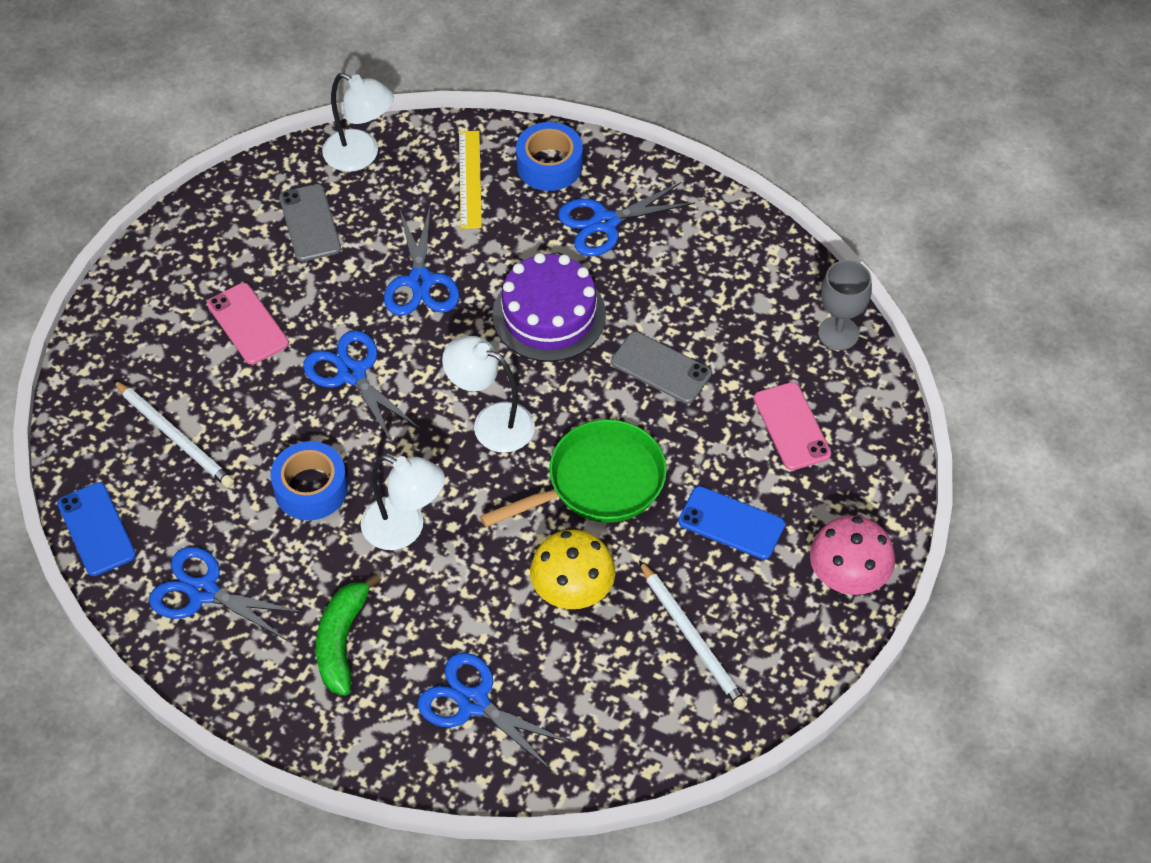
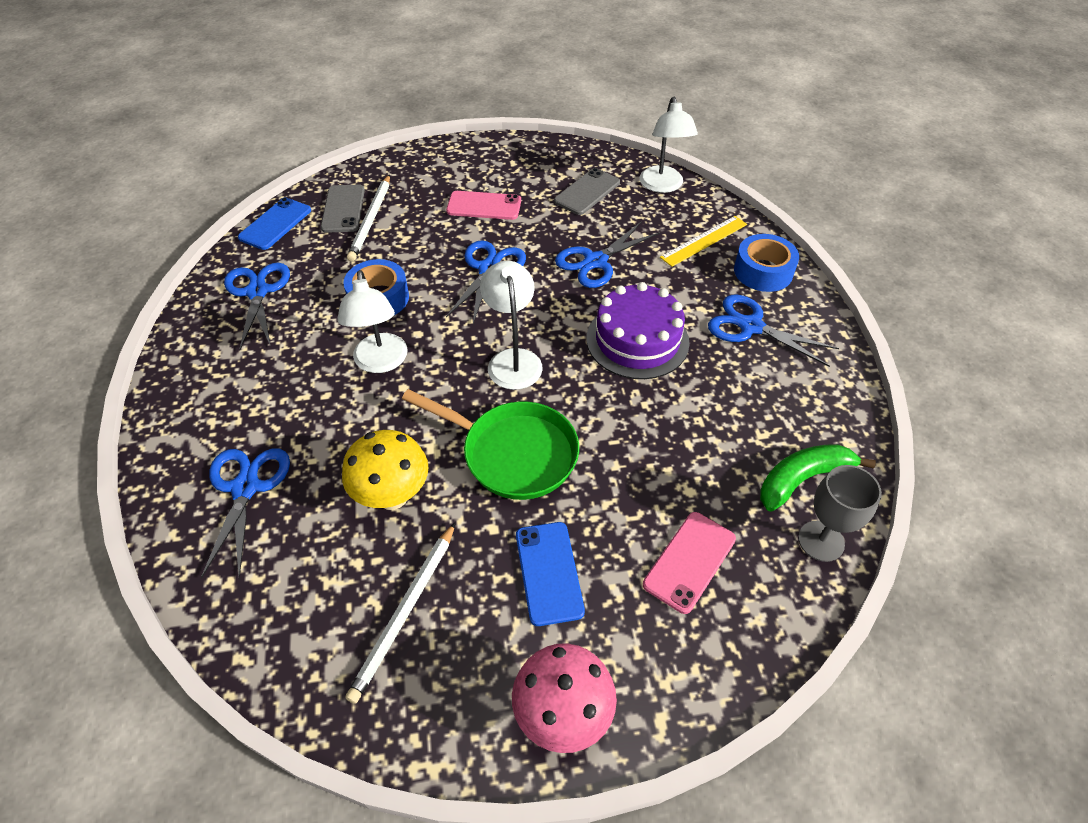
camera: 55 degrees right, 5 degrees down
pink phone [207,283,289,365] -> pink phone turned 75 degrees clockwise [446,191,521,220]
green banana [316,574,381,696] -> green banana moved to [760,444,876,512]
grey phone [611,331,712,404] -> grey phone moved to [321,185,365,233]

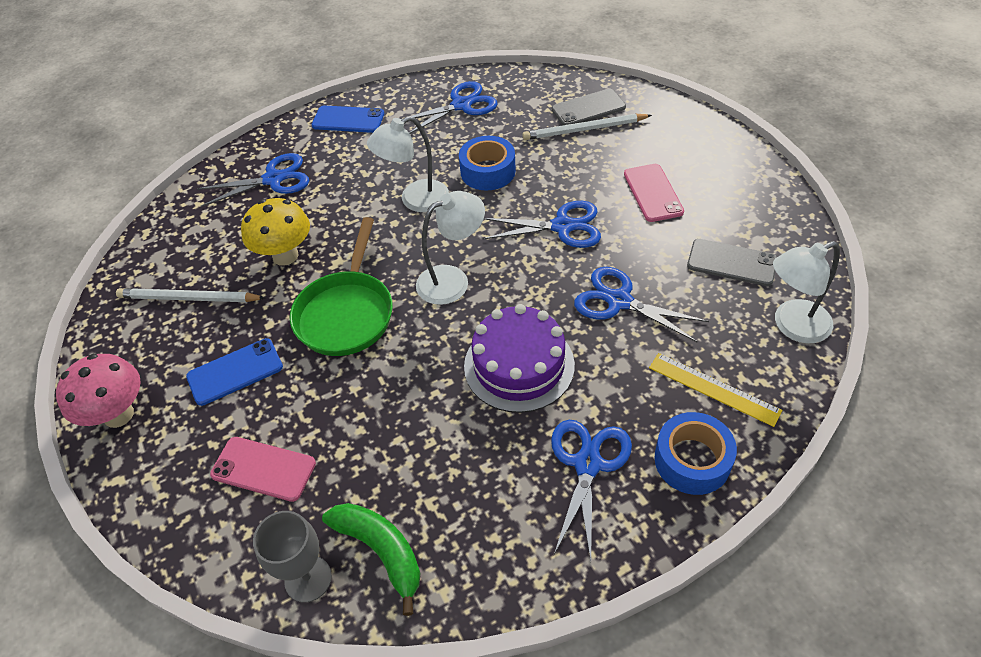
camera: 75 degrees right, 0 degrees up
blue phone [238,197,311,250] -> blue phone moved to [312,106,384,133]

